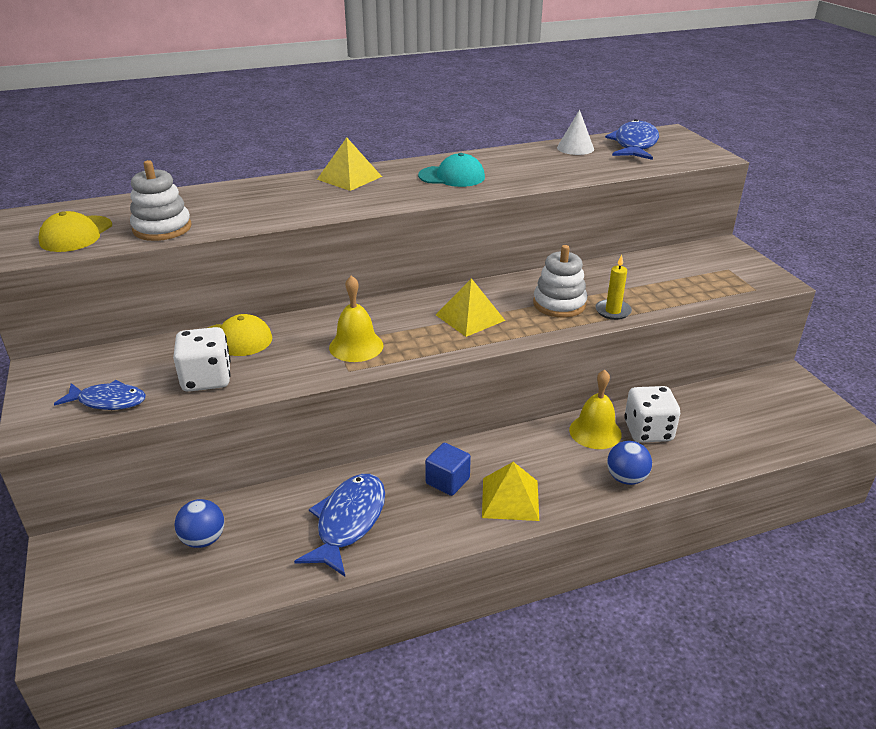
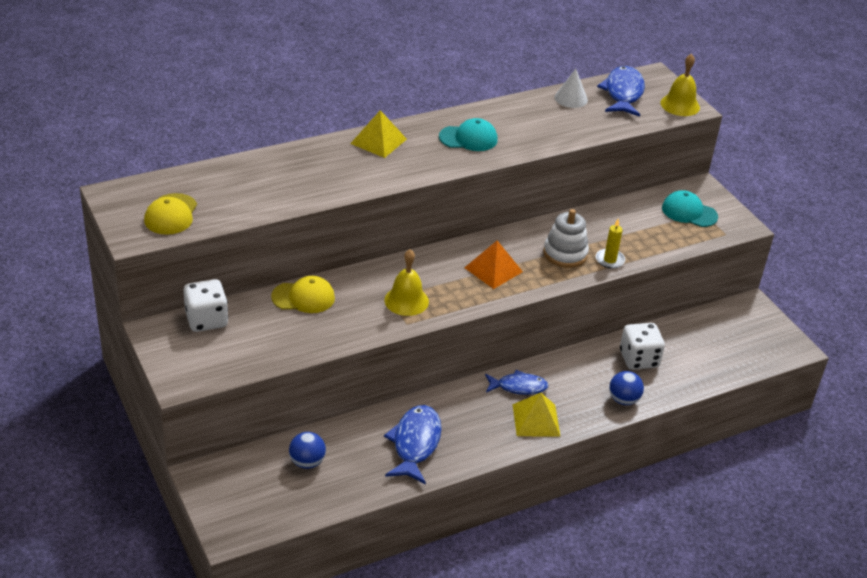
camera: 10 degrees left, 5 degrees up
blue fish [54,380,146,410] -> blue fish moved to [485,370,549,395]
white stacking toy [130,160,191,241] -> none
white dice [173,327,231,392] -> white dice moved to [183,279,228,332]
blue cube [425,443,471,496] -> none
yellow pyramid [436,278,505,337] -> orange pyramid [464,241,523,289]
yellow bell [569,370,622,449] -> yellow bell moved to [660,54,700,116]
none -> turquoise cap [662,190,718,227]

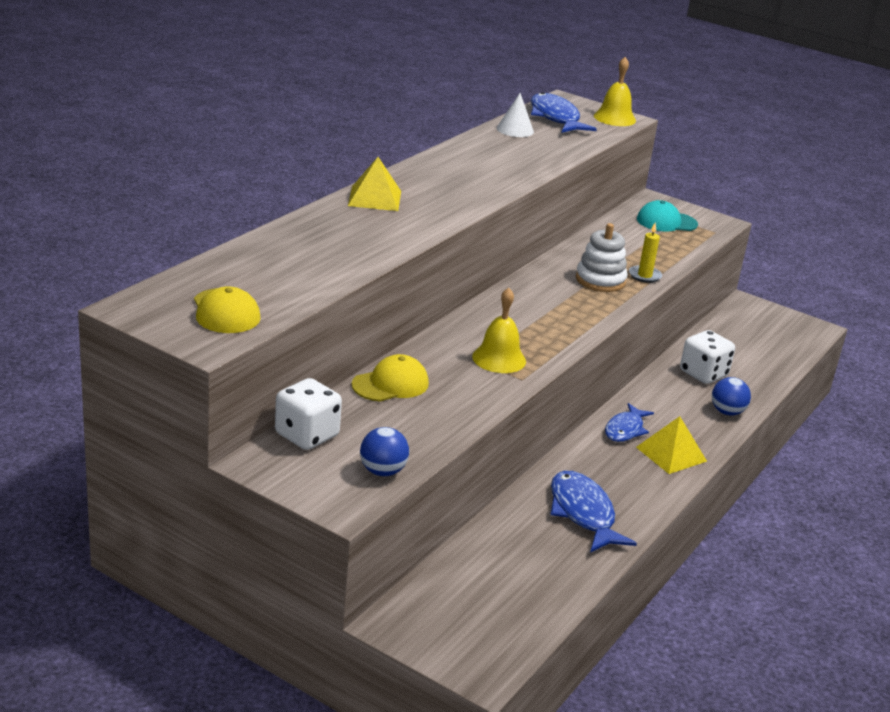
camera: 30 degrees left, 10 degrees down
blue ball [289,432,326,469] -> blue ball moved to [360,427,409,476]
turquoise cap [439,118,498,151] -> none
orange pyramid [464,241,523,289] -> none
blue fish [485,370,549,395] -> blue fish turned 150 degrees clockwise [605,403,654,442]

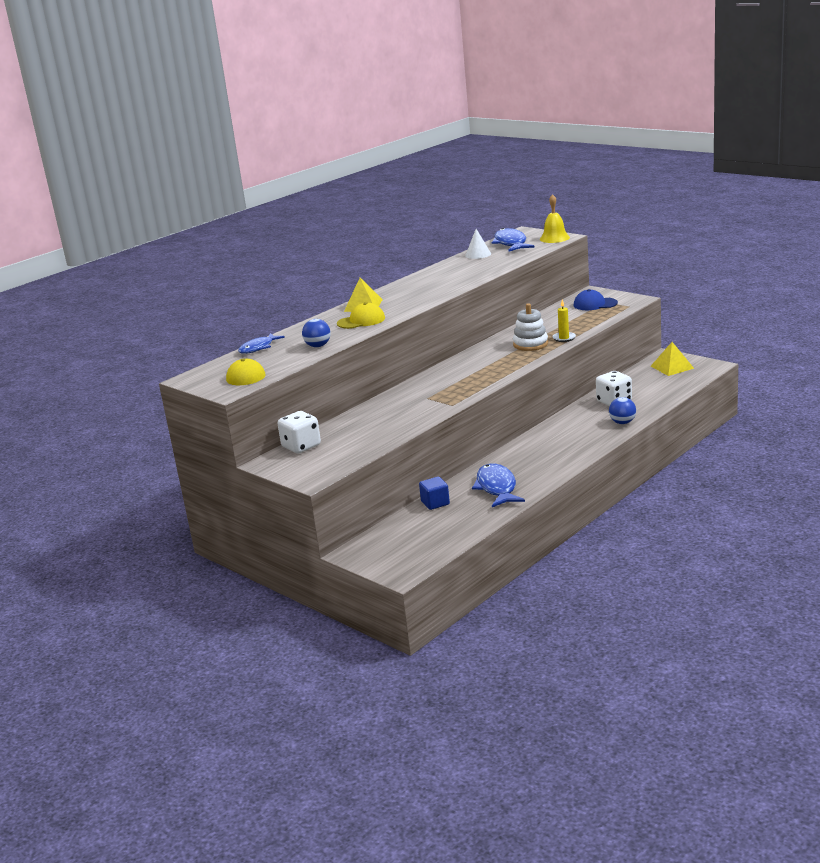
camera: 15 degrees right, 5 degrees down
yellow cap [352,354,429,401] -> yellow cap moved to [337,302,385,329]
blue ball [360,427,409,476] -> blue ball moved to [302,319,331,347]
yellow bell [472,288,526,373] -> none
blue fish [605,403,654,442] -> blue fish moved to [238,333,285,354]
yellow pyramid [636,416,707,474] -> yellow pyramid moved to [651,342,694,376]
turquoise cap [637,200,698,231] -> blue cap [573,289,618,310]
none -> blue cube [419,477,450,510]

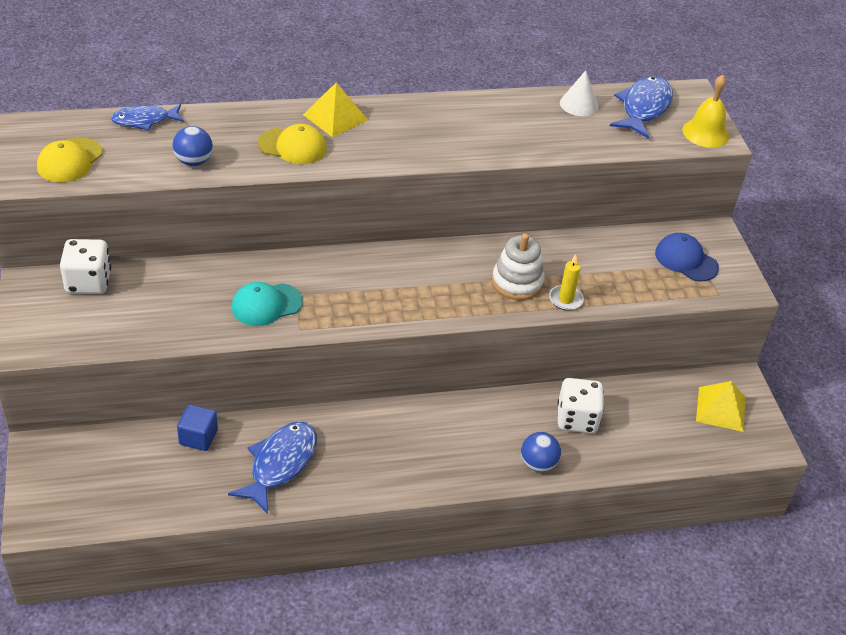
camera: 30 degrees right, 20 degrees up
none -> turquoise cap [231,282,303,326]

